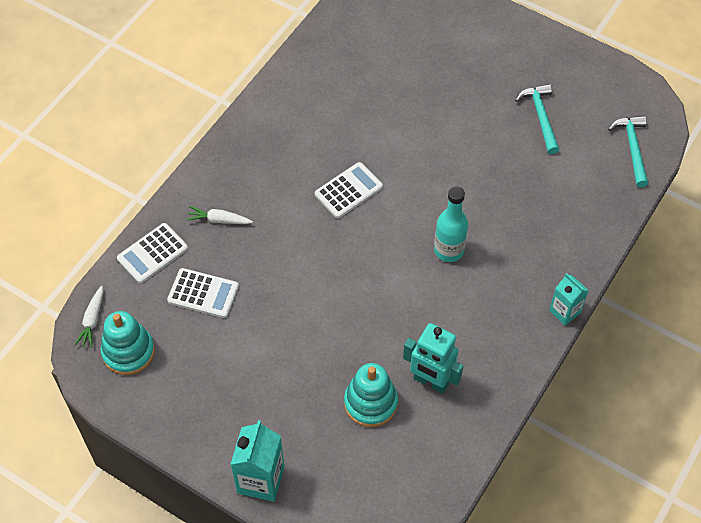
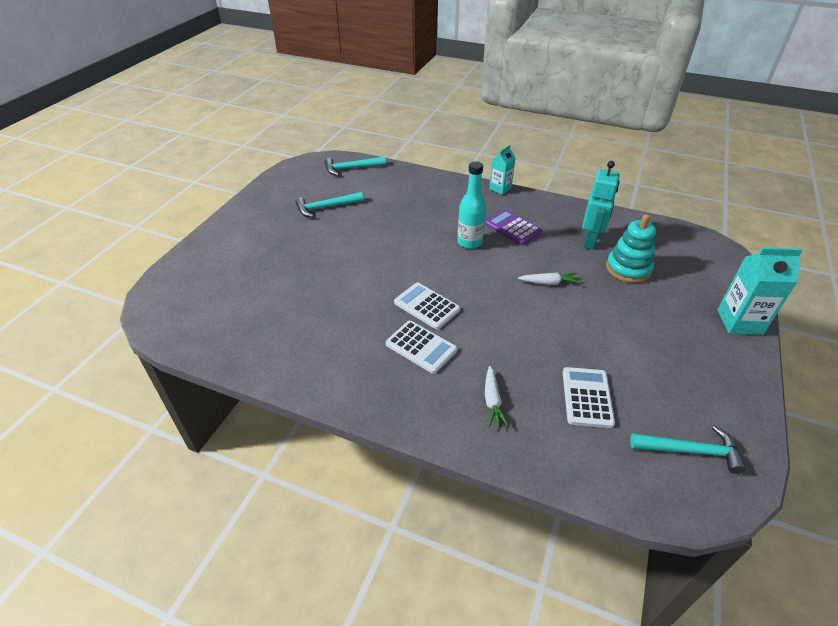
camera: 100 degrees left, 15 degrees down
white carrot [74,286,103,348] -> white carrot moved to [518,272,580,285]
turquoise stacking toy [101,311,155,375] -> turquoise hammer [630,426,746,474]
white calculator [117,223,188,283] -> white calculator moved to [386,321,457,374]
none -> purple calculator [485,209,542,245]

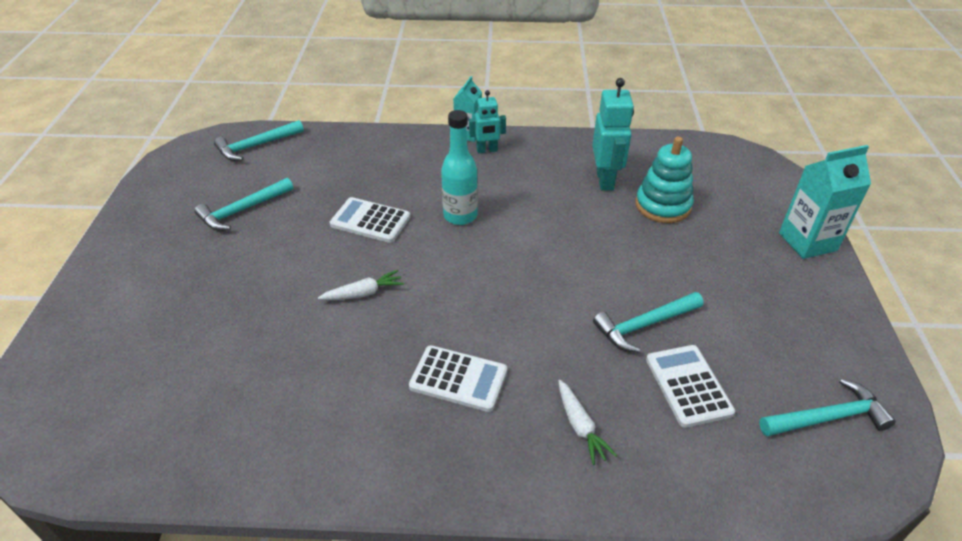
camera: 20 degrees left, 0 degrees up
white calculator [394,282,460,329] -> white calculator moved to [330,197,410,243]
purple calculator [485,209,542,245] -> none
white carrot [518,272,580,285] -> white carrot moved to [318,270,404,300]
none -> turquoise robot [469,90,506,153]
none -> turquoise hammer [593,292,703,352]

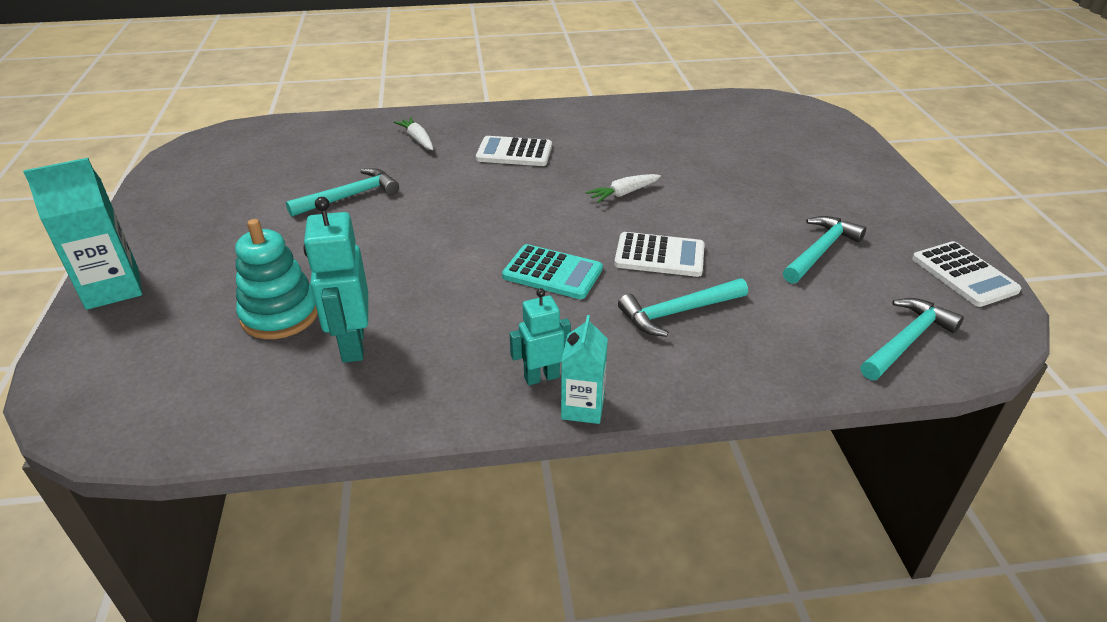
camera: 170 degrees right, 5 degrees down
turquoise bottle [441,110,478,225] -> turquoise calculator [502,244,603,299]
white calculator [646,345,735,428] -> white calculator moved to [912,241,1021,307]
turquoise hammer [759,378,896,436] -> turquoise hammer moved to [618,278,748,337]

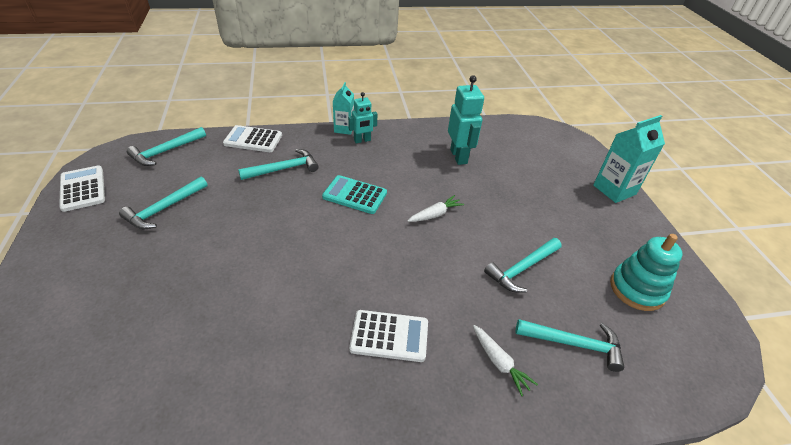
camera: 175 degrees right, 5 degrees up
turquoise stacking toy [235,219,318,339] -> turquoise stacking toy moved to [610,234,683,311]
white carrot [586,174,661,203] -> white carrot moved to [408,195,464,222]
white calculator [614,232,705,277] -> white calculator moved to [223,125,282,152]
none -> turquoise hammer [516,319,624,372]

